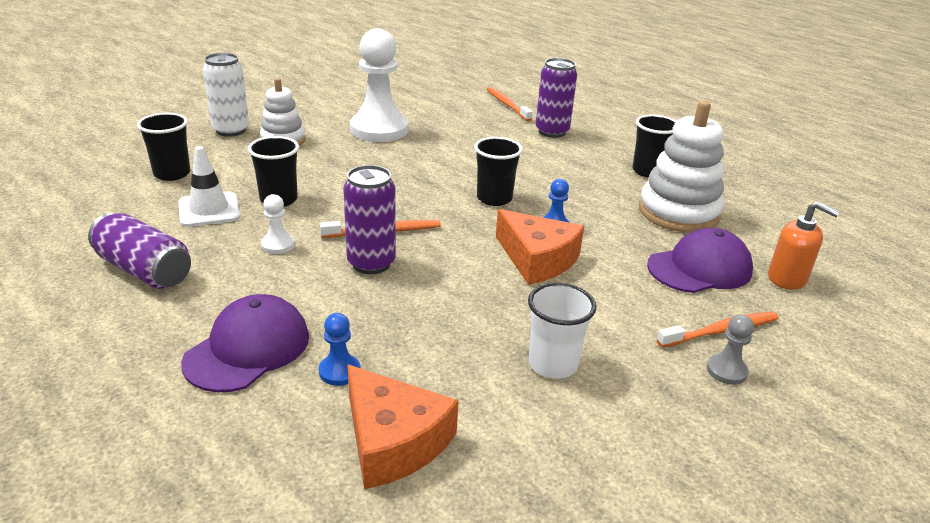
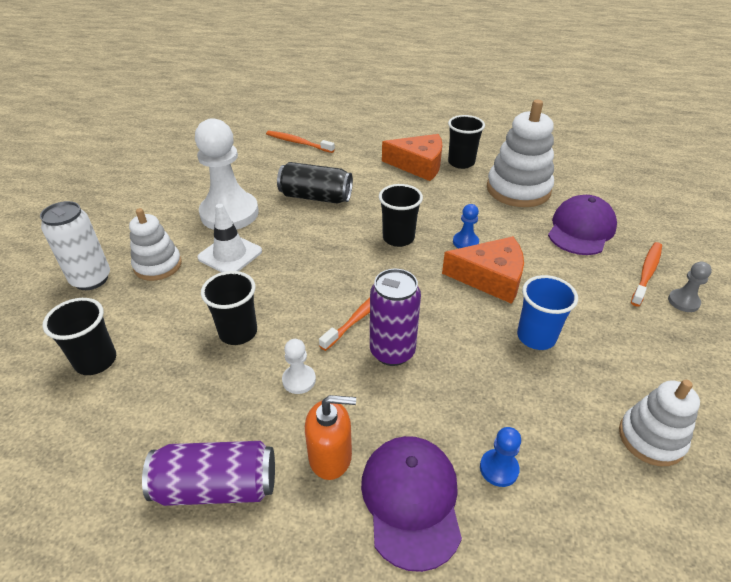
camera: 35 degrees left, 10 degrees up
white traffic cone [178,146,240,227] -> white traffic cone moved to [197,204,262,273]
orange cheese [347,364,459,489] -> orange cheese moved to [382,134,442,181]
white cup [528,282,597,379] -> none
purple can [536,58,577,138] -> none
orange soap dispenser [768,202,840,290] -> orange soap dispenser moved to [305,395,356,480]
none -> black can [277,162,353,204]
none -> blue cup [517,275,578,350]
none -> white stacking toy [619,380,700,466]

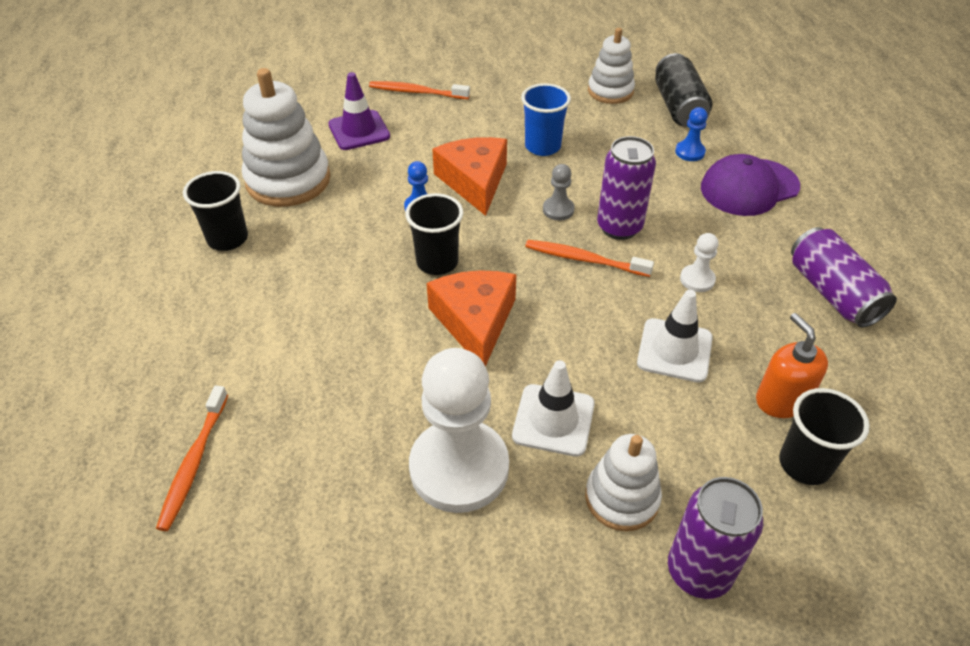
camera: 110 degrees left, 5 degrees up
white can [40,201,110,290] -> purple can [668,477,763,599]
black cup [201,271,257,345] -> white traffic cone [637,290,713,383]
black can [277,162,353,204] -> black can moved to [655,53,712,127]
orange soap dispenser [305,395,356,480] -> orange soap dispenser moved to [756,313,828,418]
orange cheese [382,134,442,181] -> orange cheese moved to [427,270,516,367]
purple cap [548,195,617,255] -> purple traffic cone [328,72,390,150]
grey pawn [668,262,712,312] -> grey pawn moved to [543,164,575,221]

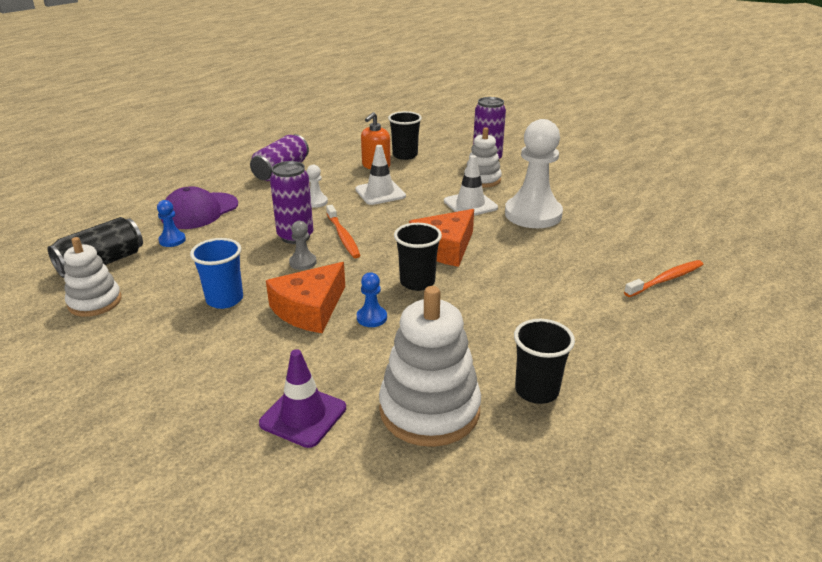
camera: 130 degrees left, 15 degrees down
orange toothbrush [369,81,470,99] -> none
purple cap [701,154,800,216] -> purple cap turned 105 degrees clockwise [161,186,238,229]

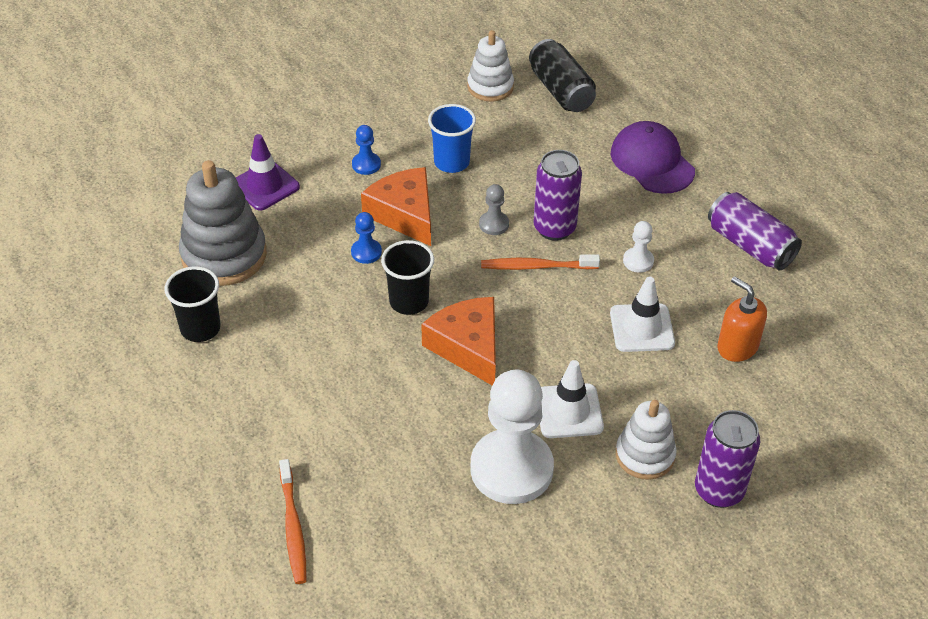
camera: 110 degrees right, 15 degrees up
blue pawn [157,200,186,247] -> blue pawn moved to [352,125,381,175]
white stacking toy [379,286,481,447] -> grey stacking toy [179,160,267,286]
black cup [388,111,422,160] -> none

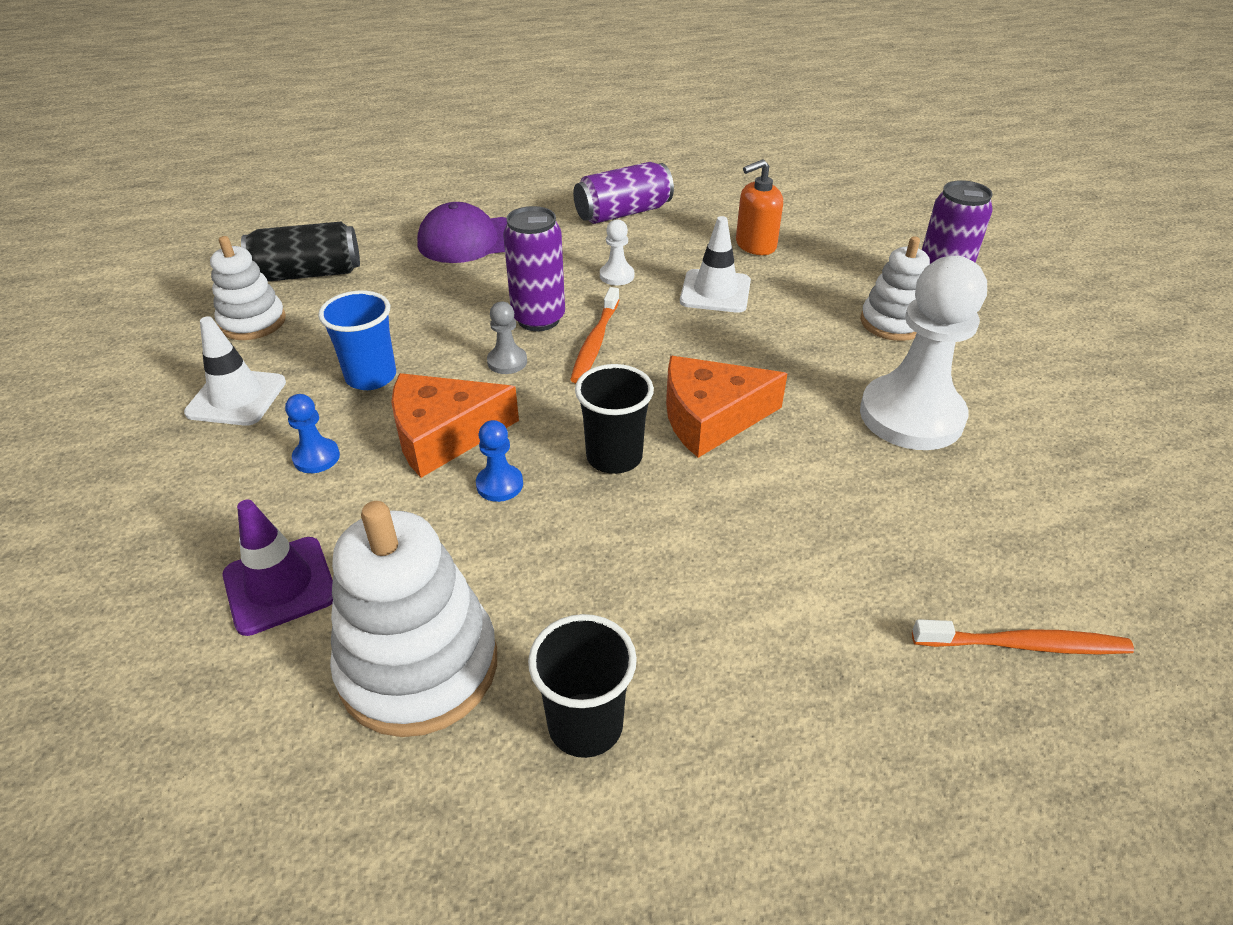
camera: 75 degrees left, 5 degrees down
grey stacking toy [179,160,267,286] -> white stacking toy [330,501,497,737]
white traffic cone [540,360,604,438] -> white traffic cone moved to [184,316,286,426]

